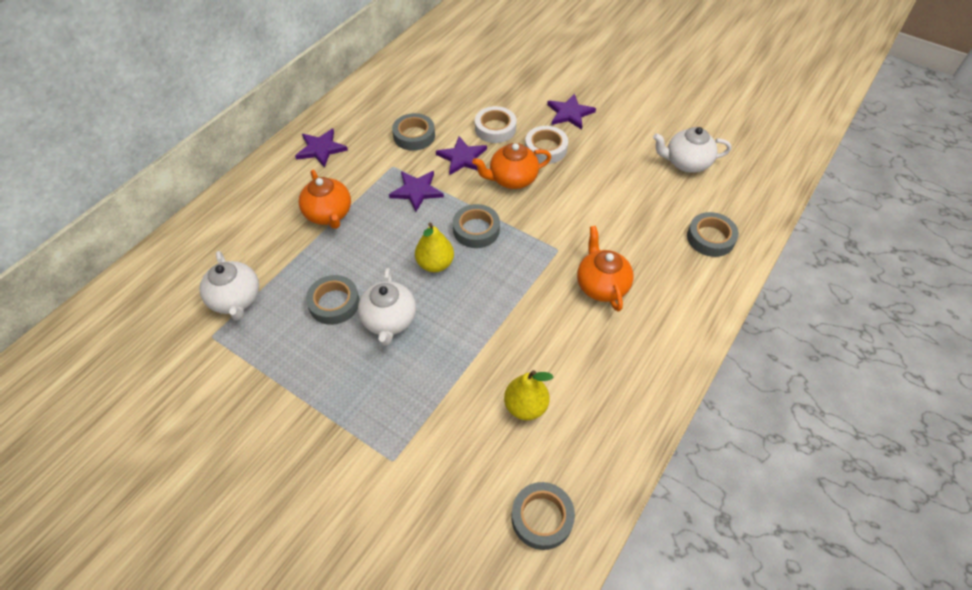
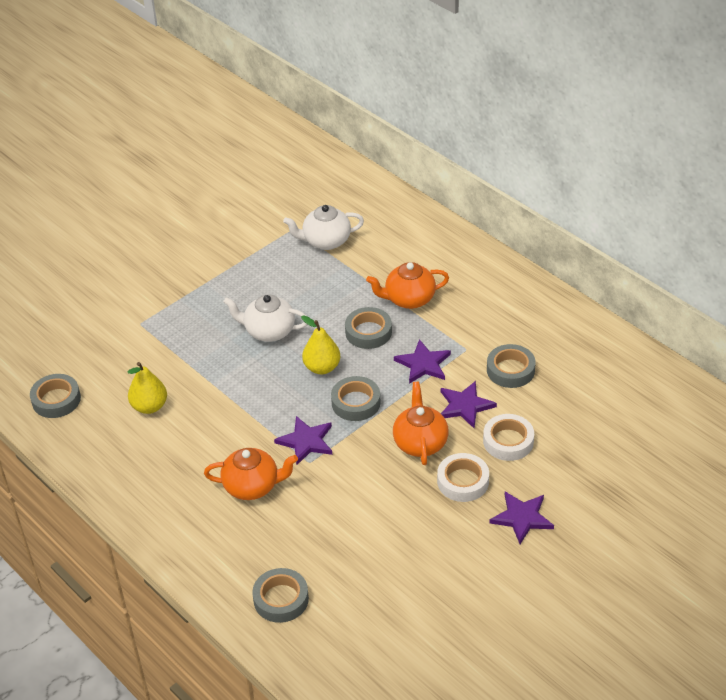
camera: 105 degrees right, 10 degrees down
purple star [295,128,348,168] -> purple star moved to [274,416,332,465]
grey tape [306,275,360,325] -> grey tape moved to [345,307,392,349]
white teapot [653,127,731,173] -> none

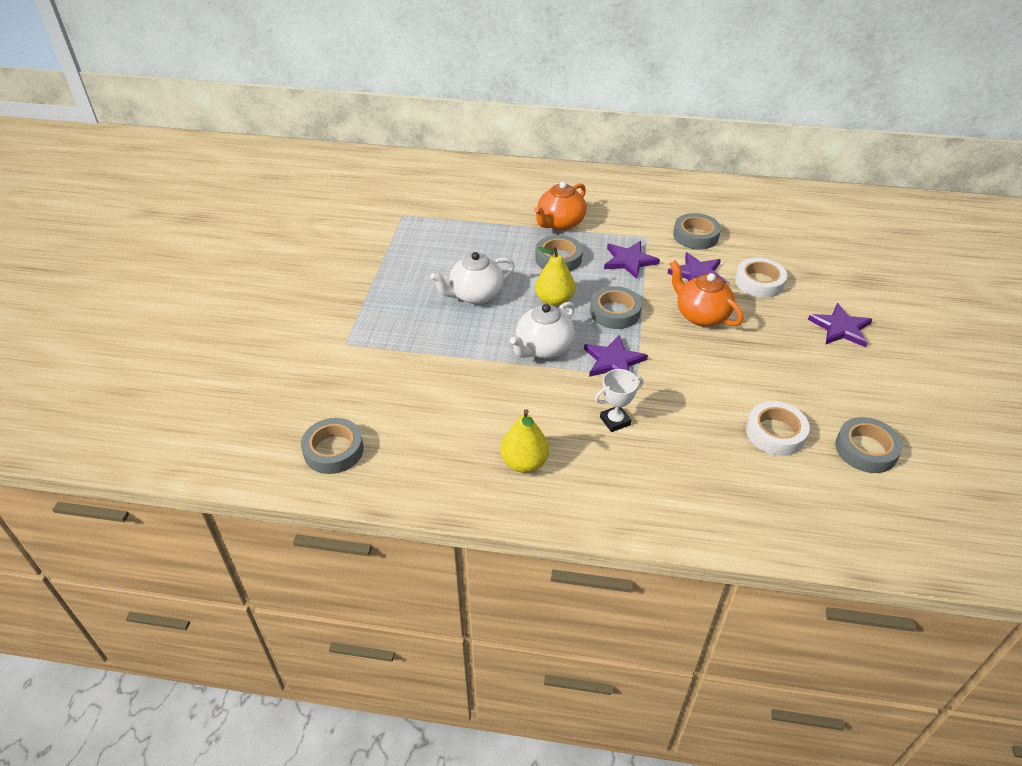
camera: 40 degrees left, 0 degrees up
yellow pear [128,362,167,414] -> yellow pear moved to [501,409,549,473]
orange teapot [204,448,298,500] -> white trophy [595,369,644,432]
grey tape [252,568,309,623] -> grey tape moved to [835,417,903,473]
white teapot [283,205,364,250] -> white teapot moved to [510,302,575,358]
white tape [437,453,489,502] -> white tape moved to [746,401,810,456]

